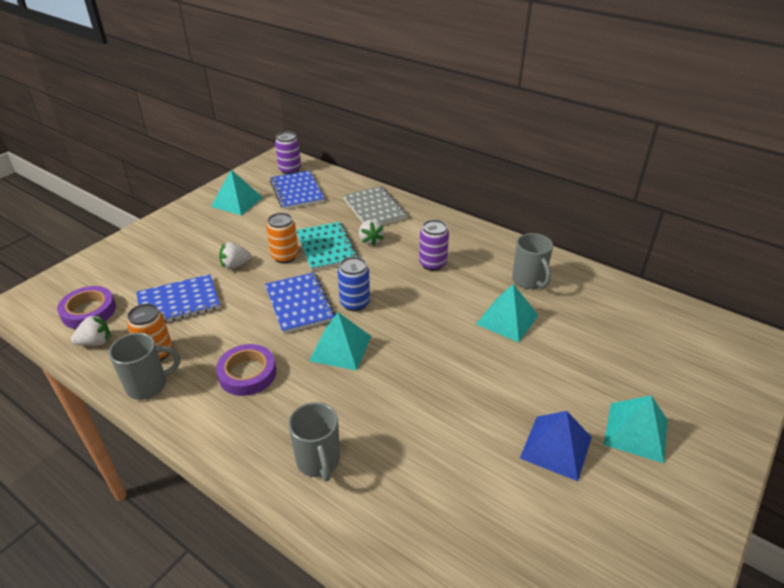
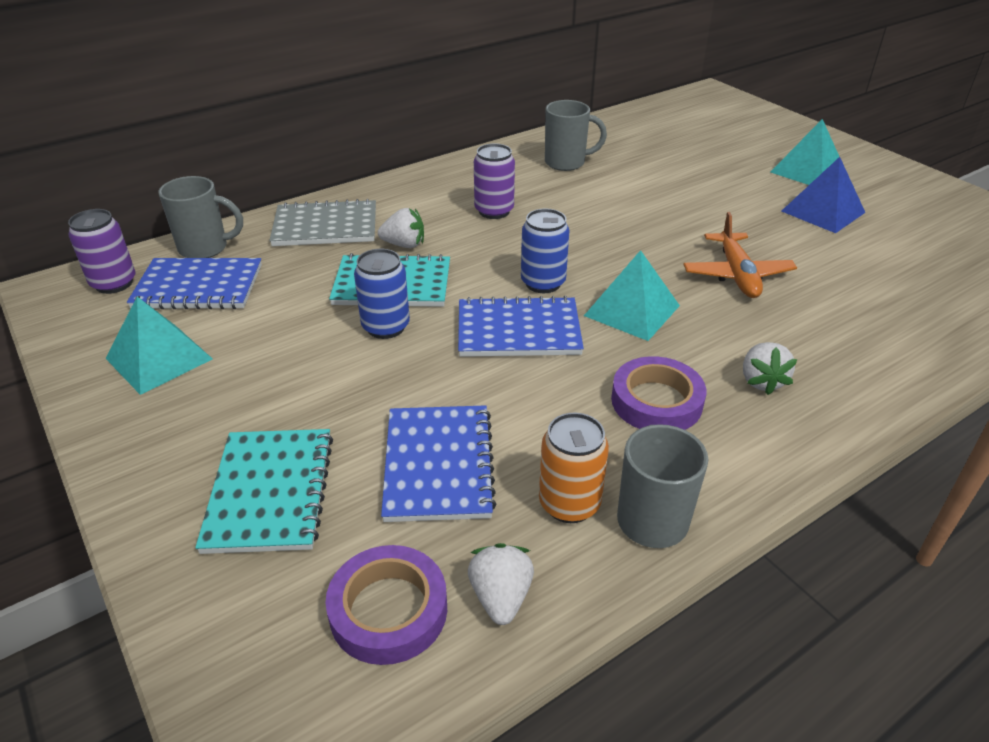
camera: 70 degrees left, 0 degrees up
white strawberry [219,242,251,269] -> white strawberry moved to [743,342,797,395]
orange can [266,213,298,263] -> blue can [354,249,410,339]
grey mug [288,402,340,481] -> grey mug moved to [159,176,243,258]
turquoise pyramid [476,284,538,342] -> none
none -> turquoise notebook [195,429,333,554]
none -> orange plane [683,212,797,298]

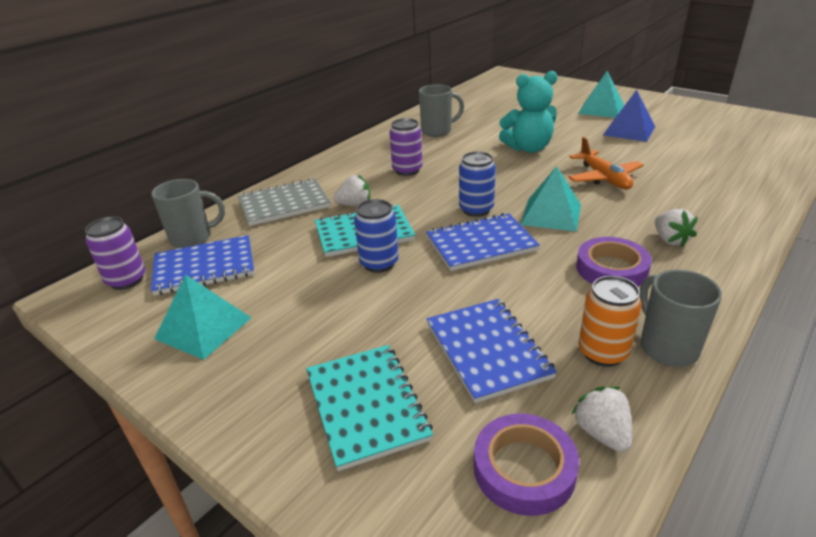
camera: 15 degrees left, 5 degrees down
none -> turquoise teddy bear [499,71,558,153]

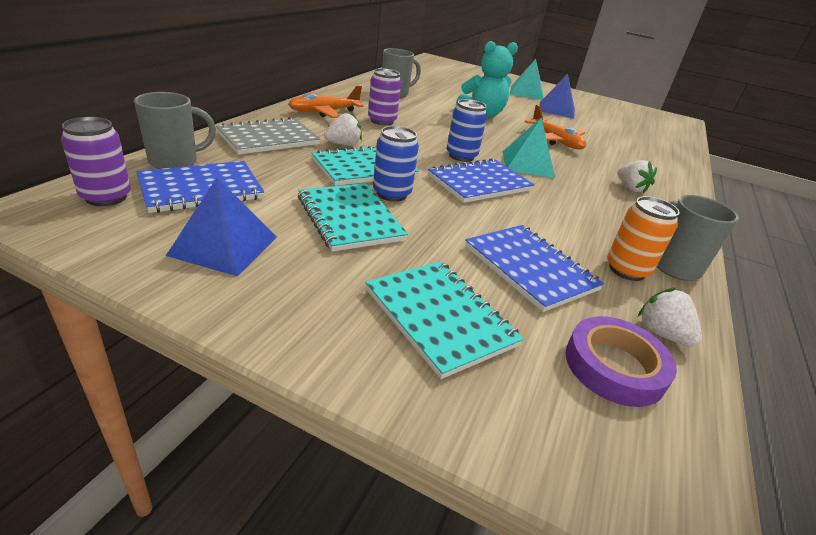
camera: 20 degrees left, 0 degrees up
turquoise pyramid [154,274,251,360] -> blue pyramid [166,177,277,277]
purple tape [576,237,652,286] -> none
none -> orange plane [288,86,364,118]
none -> turquoise notebook [298,183,408,252]

